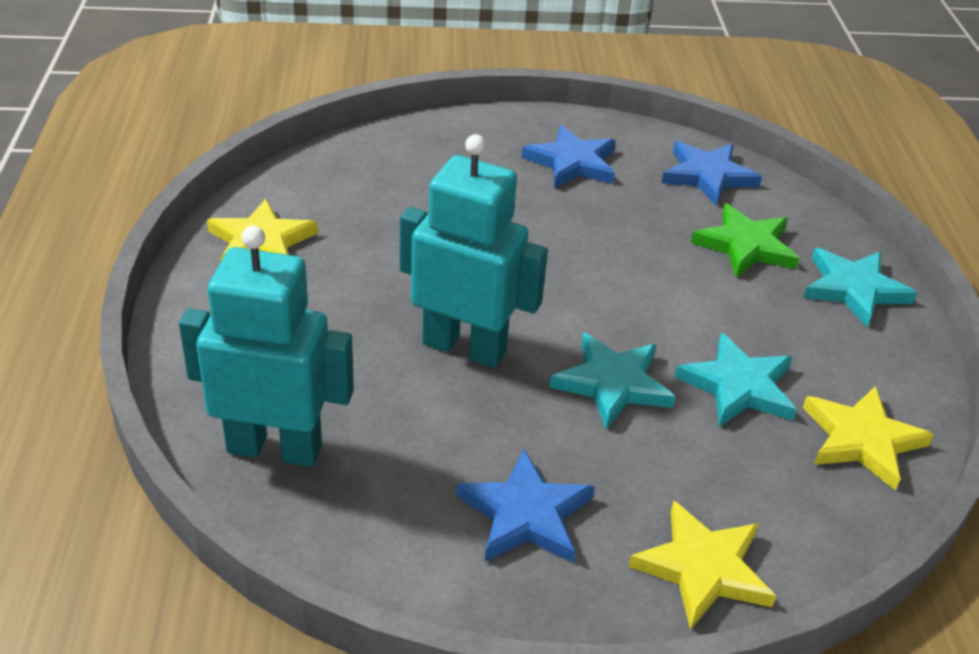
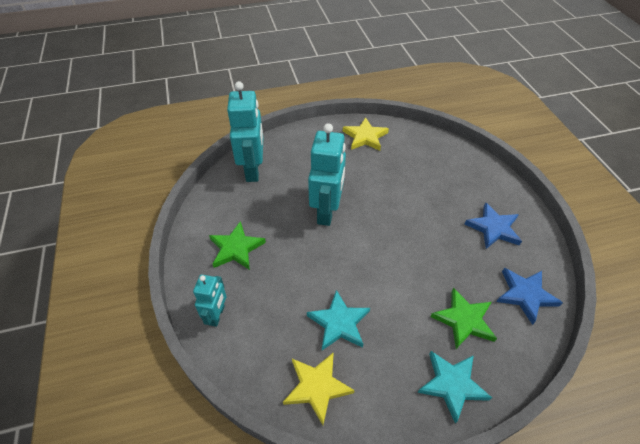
camera: 80 degrees right, 10 degrees up
blue star [457,449,595,563] -> green star [209,221,266,270]
turquoise star [549,332,676,429] -> none
yellow star [628,501,776,630] -> turquoise robot [193,275,226,327]

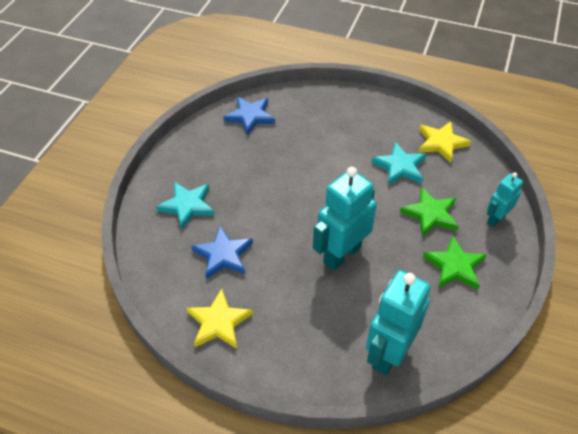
camera: 145 degrees left, 0 degrees up
turquoise star [417,351,492,424] -> turquoise star moved to [156,182,215,229]
green star [430,288,497,349] -> green star moved to [400,187,459,237]
blue star [465,202,522,249] -> blue star moved to [191,225,253,279]

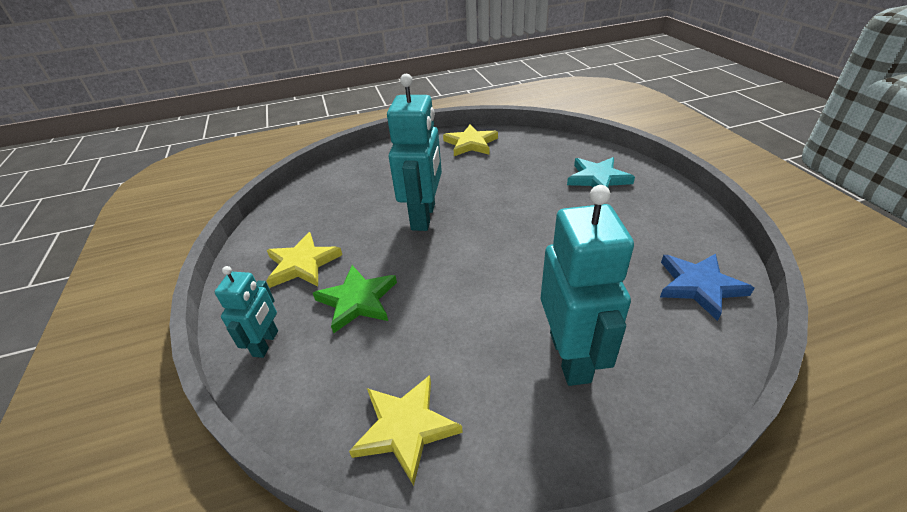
camera: 145 degrees right, 10 degrees down
blue star [191,225,253,279] -> none
turquoise robot [366,270,430,375] -> turquoise robot moved to [541,185,634,386]
turquoise star [371,142,426,185] -> none
green star [423,236,487,289] -> yellow star [266,232,342,288]

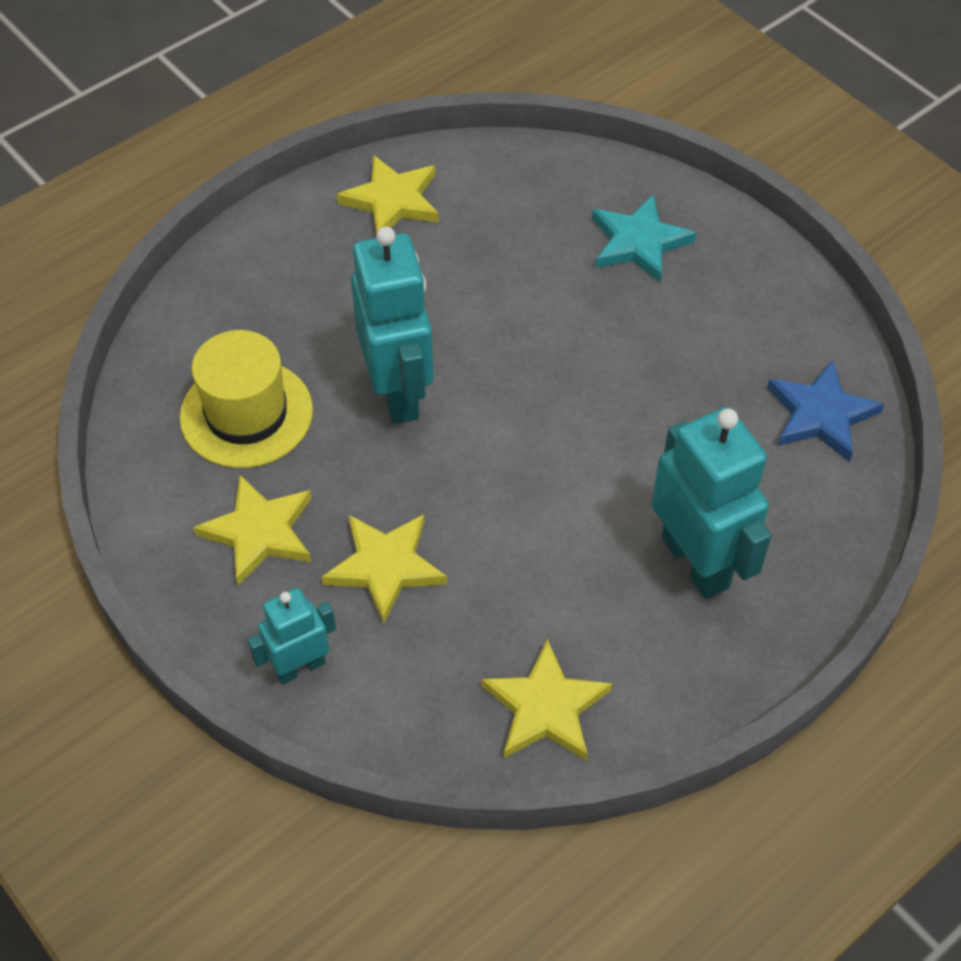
camera: 25 degrees left, 15 degrees up
turquoise robot [215,266,278,358] -> turquoise robot turned 105 degrees counterclockwise [248,588,336,684]
green star [313,265,397,333] -> yellow star [322,514,447,624]
none -> yellow hat [180,330,313,468]

